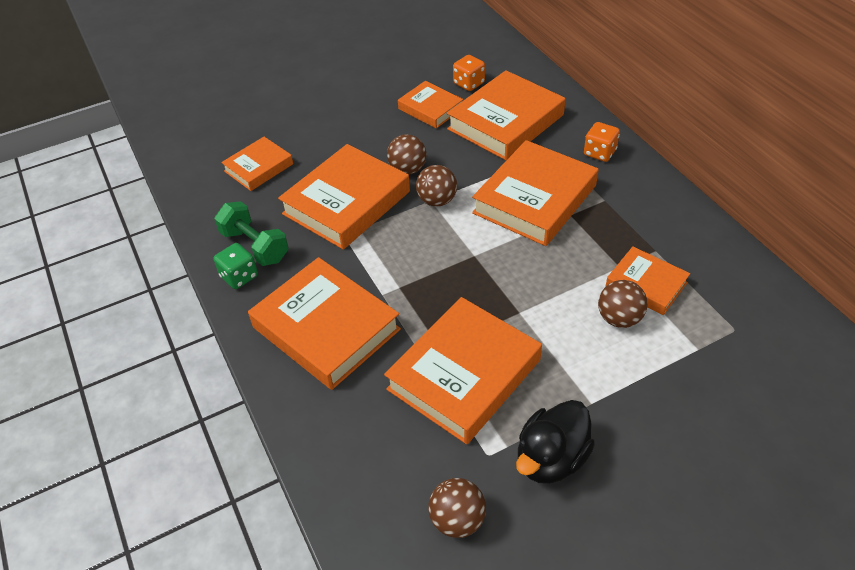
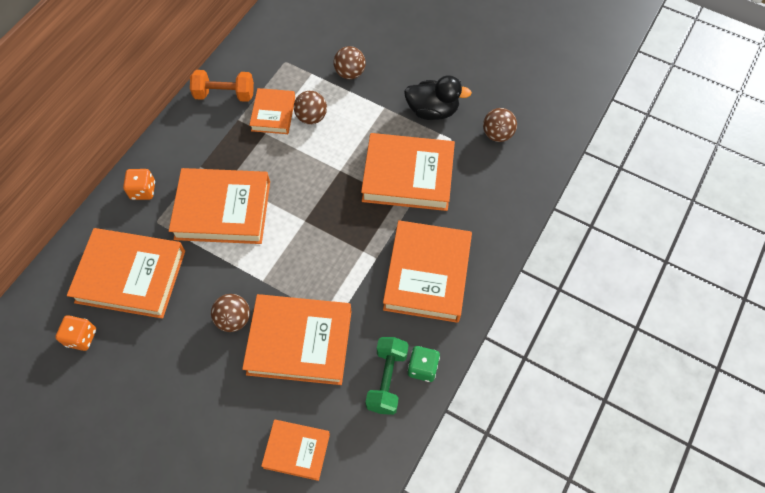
camera: 125 degrees left, 15 degrees up
orange book [398,81,463,129] -> none
brown ball [416,165,457,207] -> brown ball moved to [333,46,366,79]
none -> orange dumbbell [190,70,254,102]

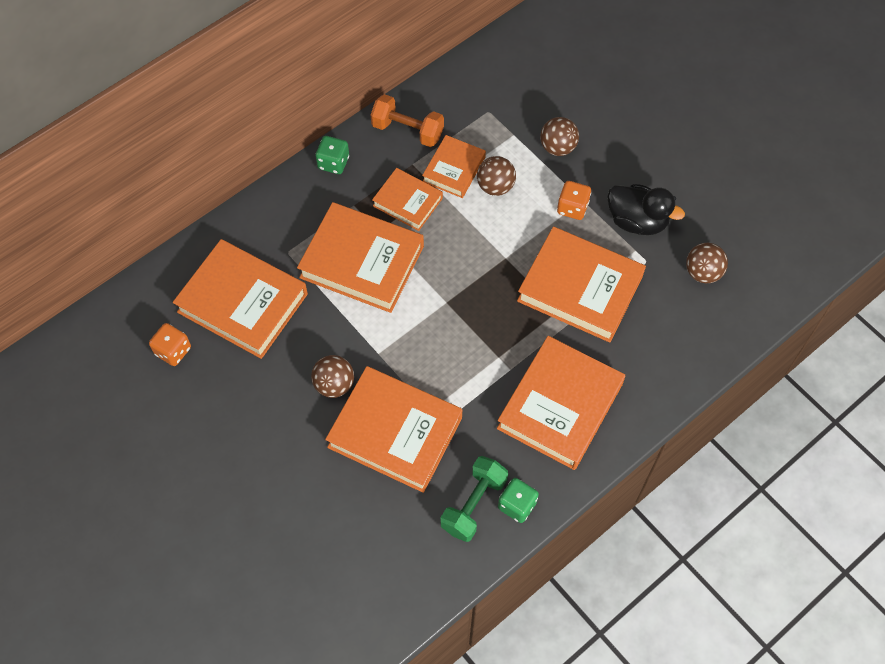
camera: 20 degrees right, 0 degrees up
orange dice [123,169,155,200] -> orange dice moved to [557,181,591,220]
orange book [261,420,330,481] -> orange book moved to [372,168,443,231]
none -> green dice [316,136,349,174]

